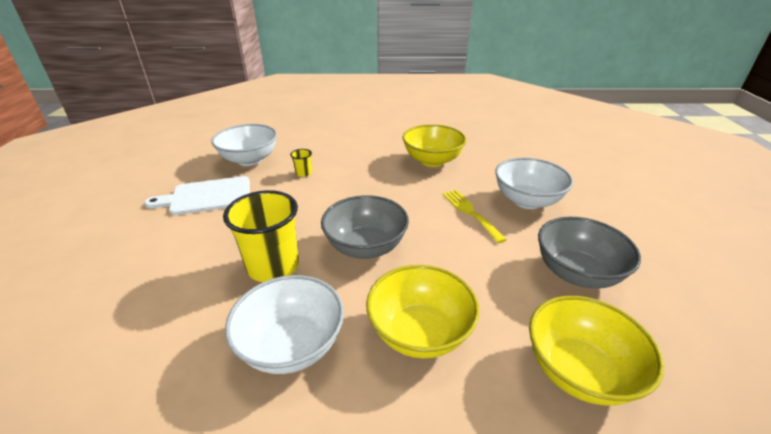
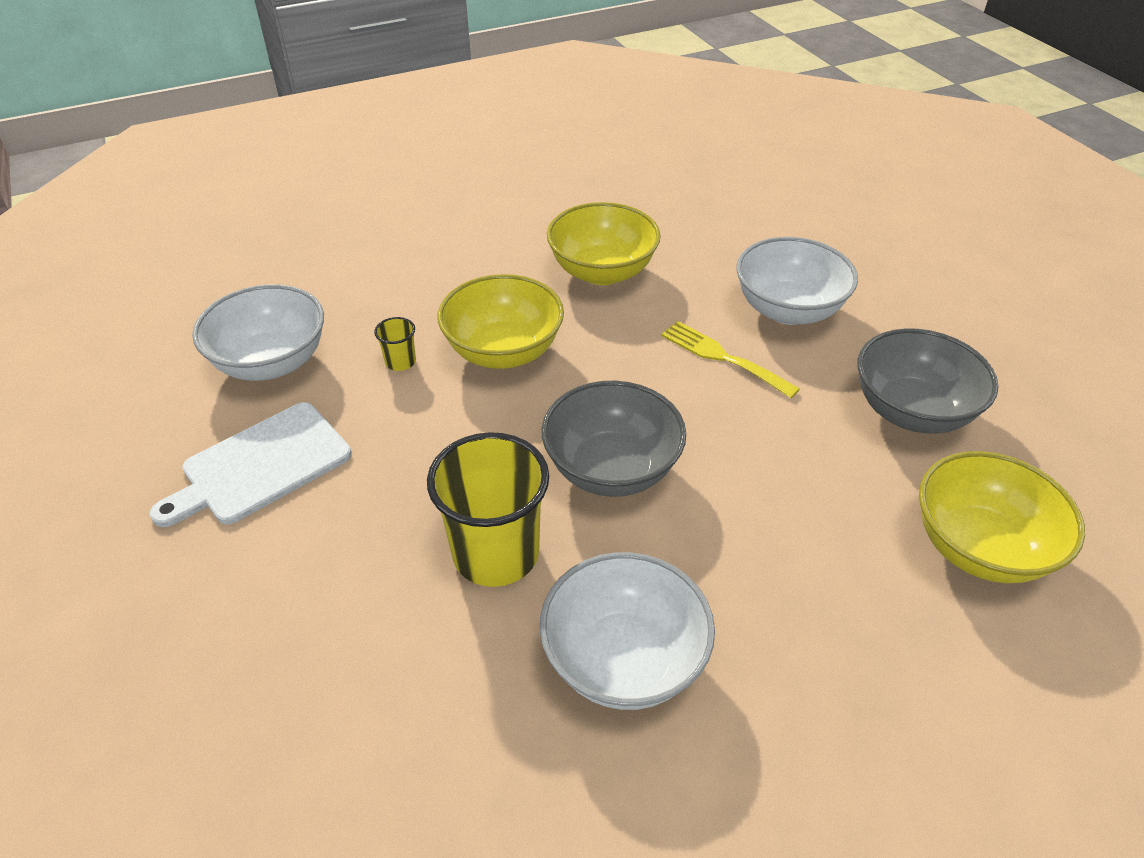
camera: 25 degrees left, 10 degrees up
yellow bowl [366,265,479,359] -> yellow bowl moved to [438,274,564,369]

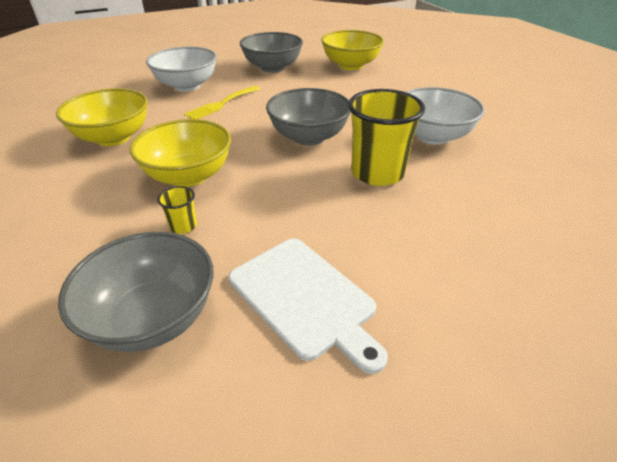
camera: 90 degrees left, 5 degrees down
white bowl [192,284,324,381] -> grey bowl [58,232,214,352]

